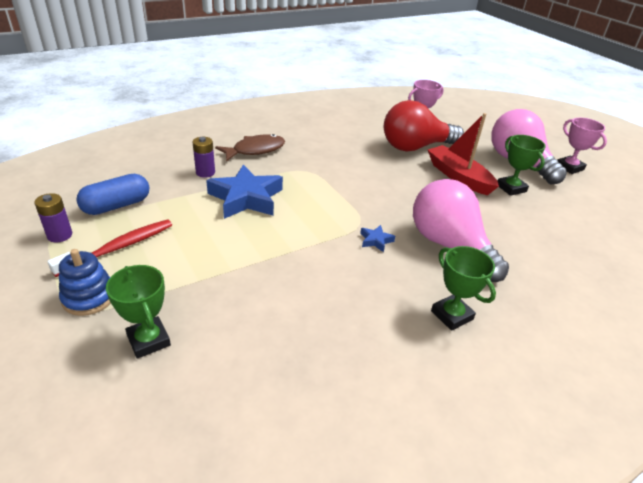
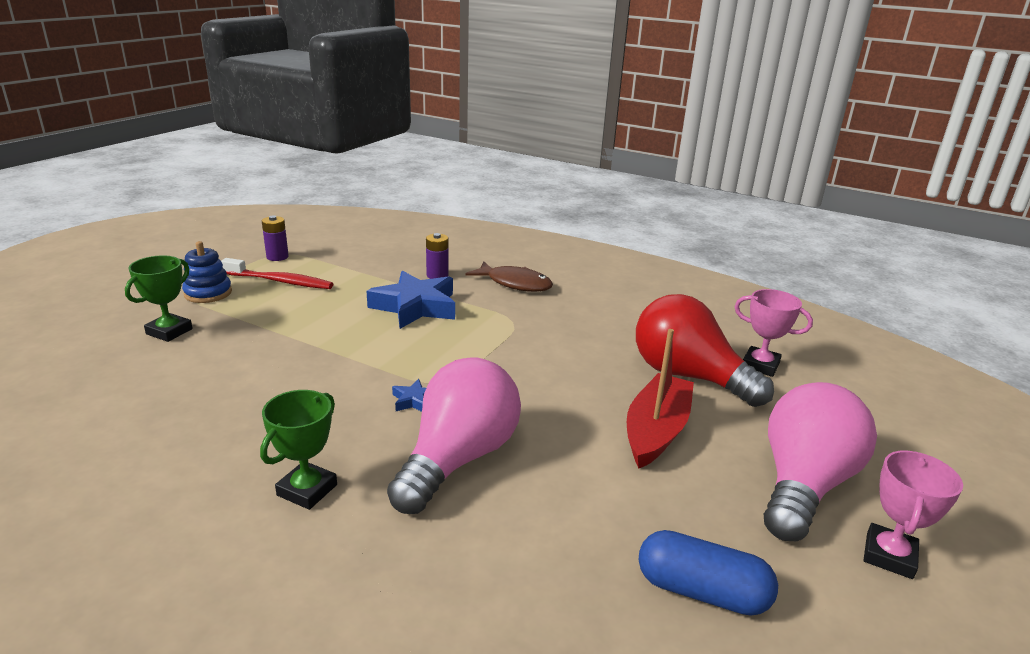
camera: 60 degrees right, 10 degrees down
blue capsule [76,174,149,215] -> blue capsule moved to [638,530,778,616]
green trophy [498,135,546,196] -> none

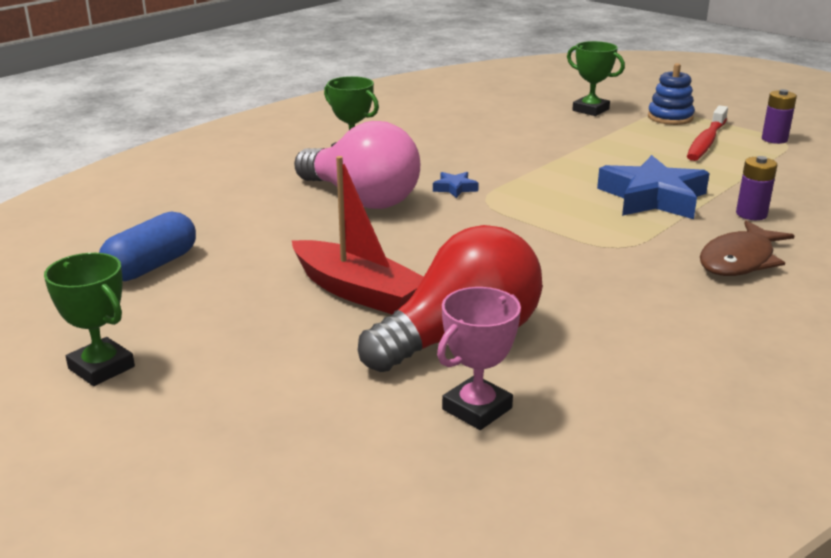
camera: 105 degrees right, 0 degrees up
pink light bulb [764,382,877,541] -> none
pink trophy [864,451,963,579] -> green trophy [44,253,135,386]

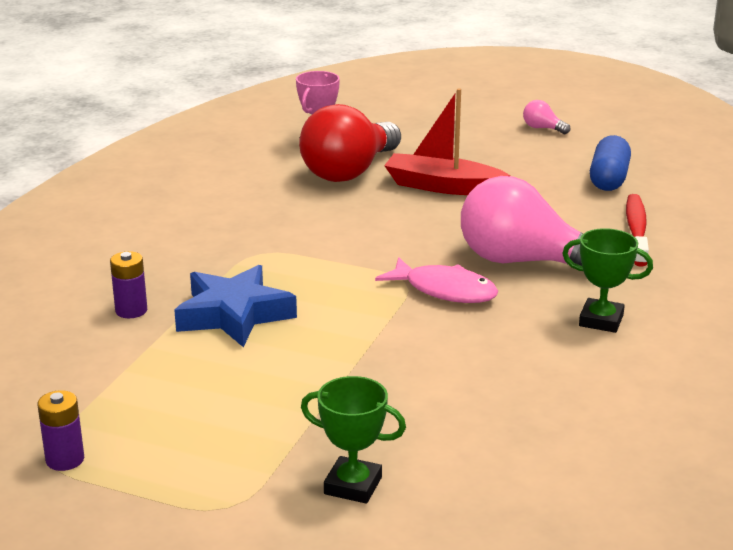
camera: 160 degrees right, 0 degrees up
green trophy [44,253,135,386] -> pink light bulb [523,100,570,134]
blue star [433,172,479,198] -> pink fish [375,257,498,303]
blue stacking toy [648,63,695,125] -> none
red toothbrush [687,105,728,161] -> red toothbrush moved to [626,194,649,267]
brown fish [700,220,795,276] -> none

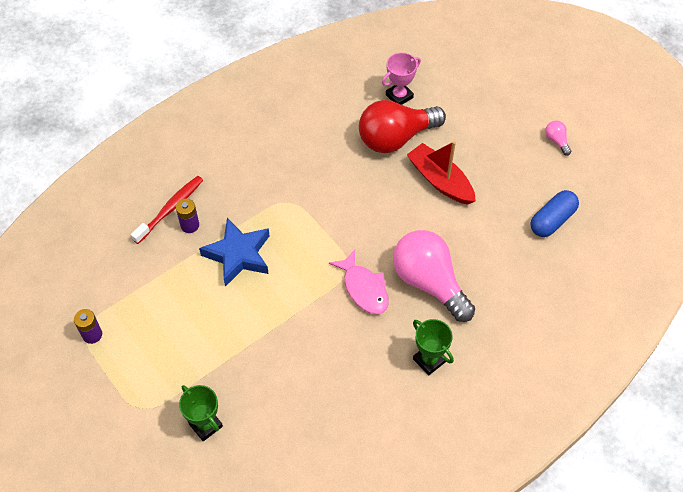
camera: 30 degrees right, 30 degrees up
red toothbrush [626,194,649,267] -> red toothbrush moved to [131,176,203,244]

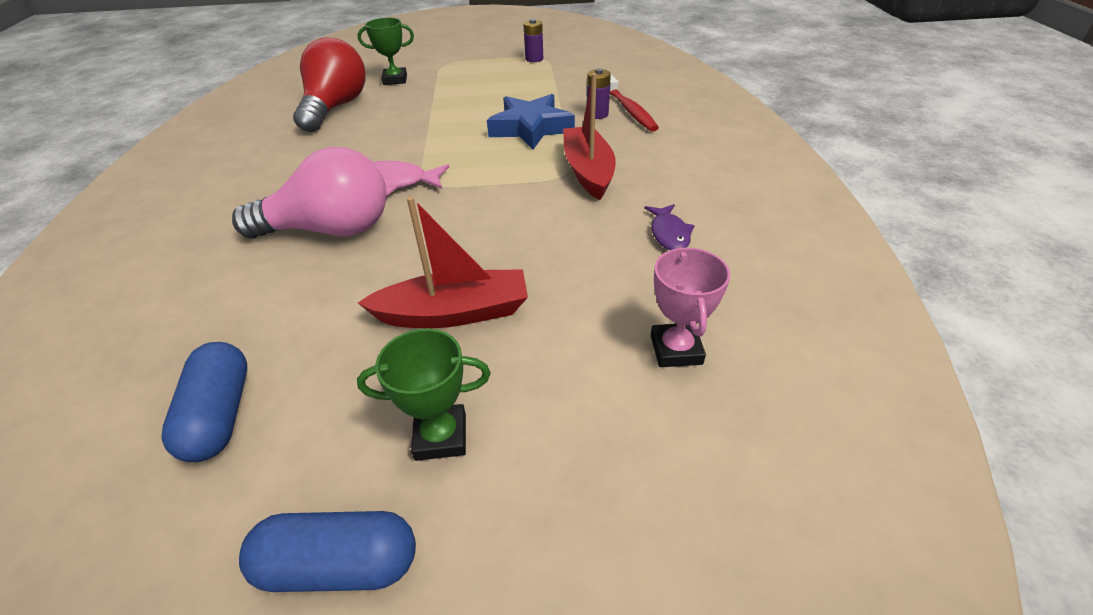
camera: 125 degrees right, 15 degrees down
red light bulb [359,100,446,153] -> red light bulb moved to [293,37,366,132]
green trophy [413,319,454,375] -> green trophy moved to [357,329,491,461]
pink light bulb [545,121,571,156] -> blue capsule [239,511,416,592]
none -> red boat [563,73,616,200]
none -> purple fish [644,204,695,250]

